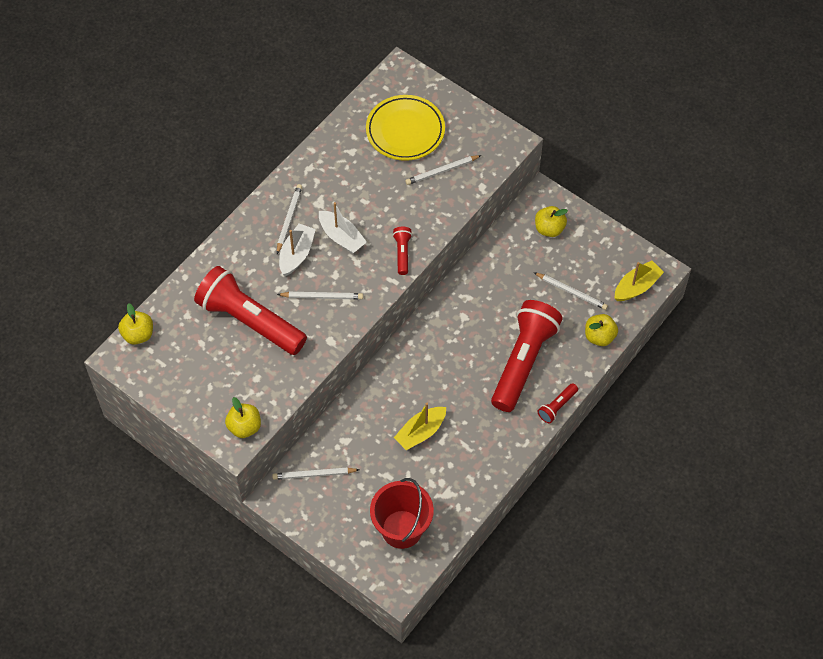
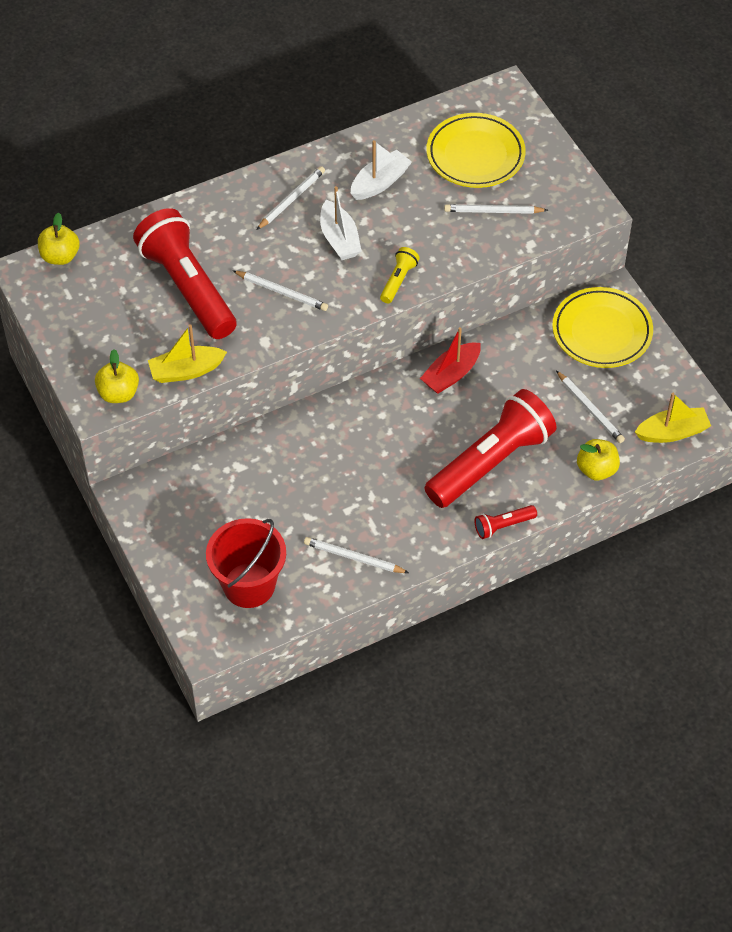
camera: 25 degrees right, 5 degrees down
white pencil [272,467,360,480] -> white pencil moved to [304,537,409,573]
white boat [279,223,316,276] -> white boat moved to [351,140,412,200]
red flashlight [393,227,412,275] -> yellow flashlight [380,247,420,303]
yellow boat [394,403,446,450] -> yellow boat moved to [148,324,227,383]
yellow apple [535,206,568,237] -> yellow plate [552,287,653,368]
none -> red boat [420,327,481,394]

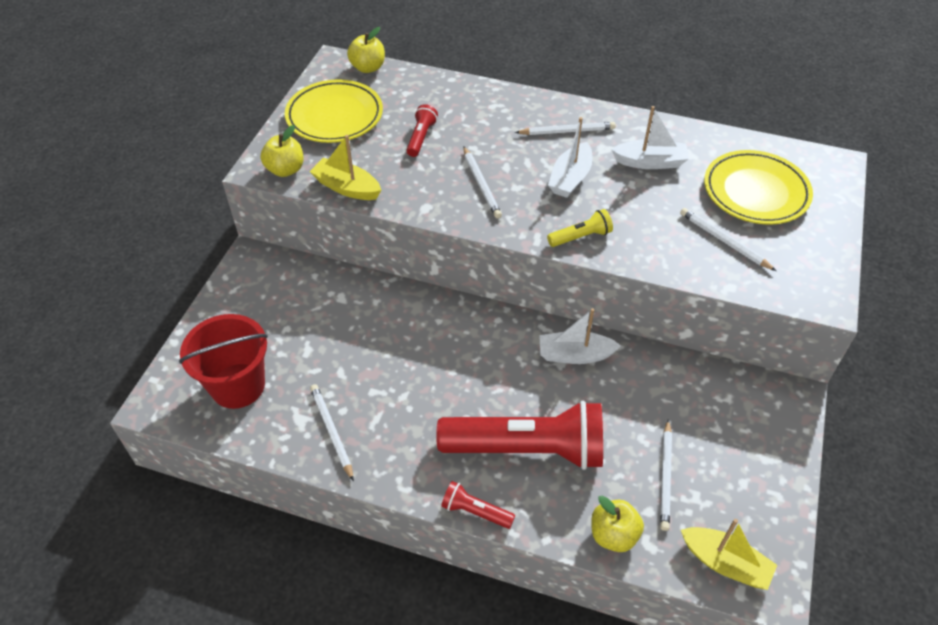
camera: 45 degrees right, 5 degrees down
red flashlight [133,208,237,339] -> red flashlight [406,104,438,157], size x0.42
red boat [420,327,481,394] -> white boat [539,308,621,364]
yellow plate [552,287,653,368] -> yellow plate moved to [285,79,383,143]

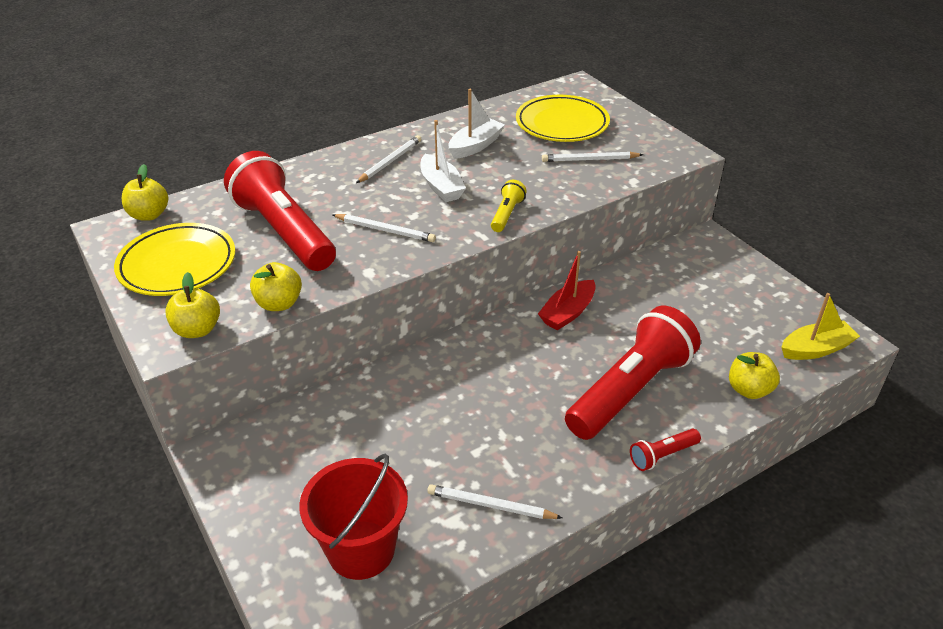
camera: 50 degrees left, 10 degrees down
yellow boat [309,135,381,200] -> yellow apple [250,262,302,311]
red flashlight [406,104,438,157] -> red flashlight [224,151,336,271], size x2.36
white boat [539,308,621,364] -> red boat [538,251,596,331]
white pencil [660,420,672,531] -> none

